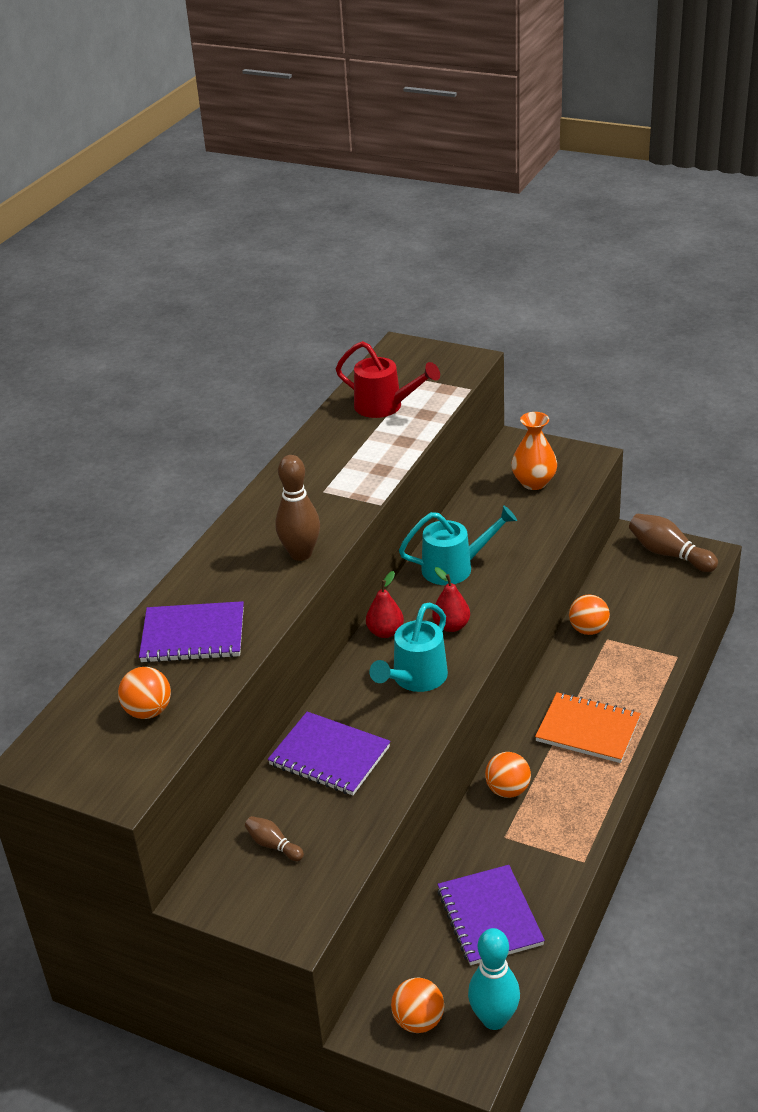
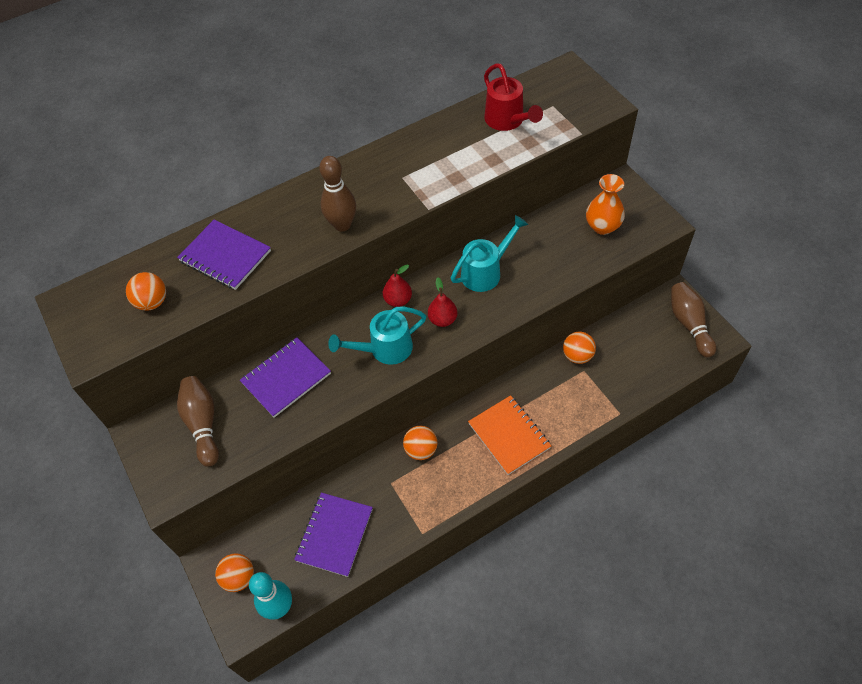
camera: 35 degrees right, 20 degrees up
brown bowling pin [245,816,304,861] -> brown bowling pin [177,376,219,467], size x1.91
purple notebook [268,711,391,795] -> purple notebook turned 75 degrees clockwise [240,337,331,418]
turquoise watering can [399,506,517,585] -> turquoise watering can turned 60 degrees counterclockwise [451,215,528,292]

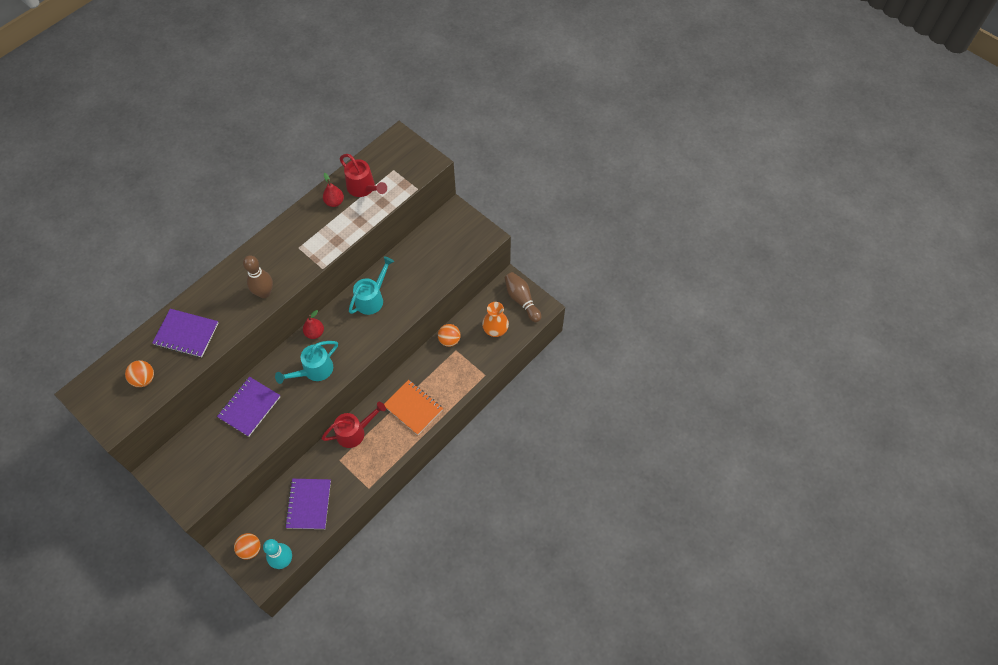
camera: 20 degrees left, 5 degrees up
brown bowling pin [177,376,219,467] -> none
orange ball [403,426,437,460] -> red watering can [321,402,386,448]
red pear [428,278,457,327] -> red pear moved to [323,173,344,207]
orange vase [586,174,625,235] -> orange vase moved to [482,302,509,337]

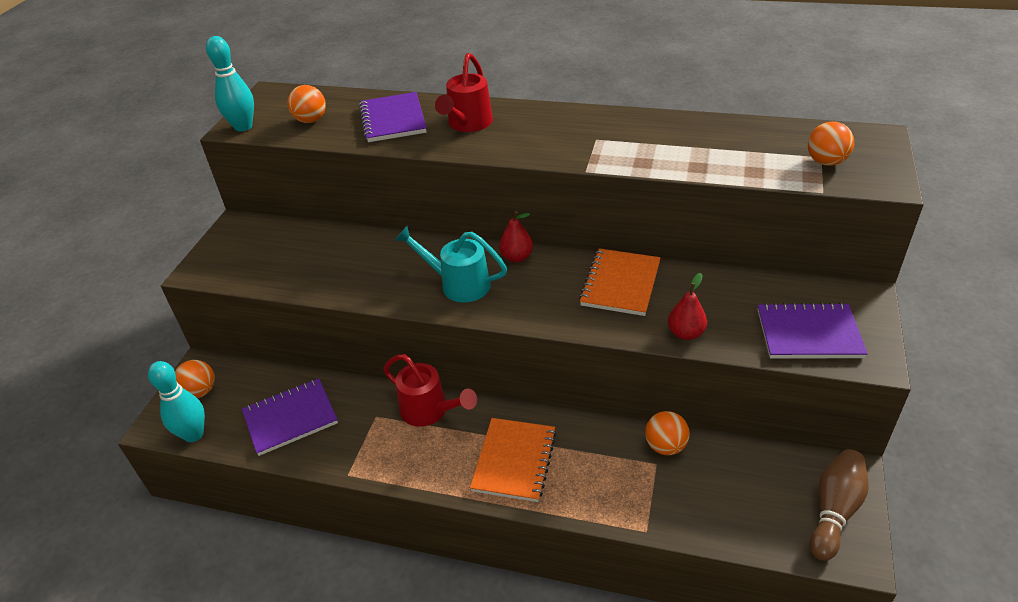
camera: 65 degrees right, 20 degrees down
purple notebook [217,377,280,437] -> purple notebook moved to [758,302,868,359]
brown bowling pin [243,255,273,298] -> none
red pear [323,173,344,207] -> red pear moved to [668,273,707,340]
red watering can [340,154,387,197] -> red watering can moved to [435,53,493,132]
turquoise watering can [349,256,394,315] -> orange notebook [579,248,661,316]
orange vase [482,302,509,337] -> none
none -> turquoise bowling pin [206,36,254,132]
none -> orange ball [808,122,854,166]

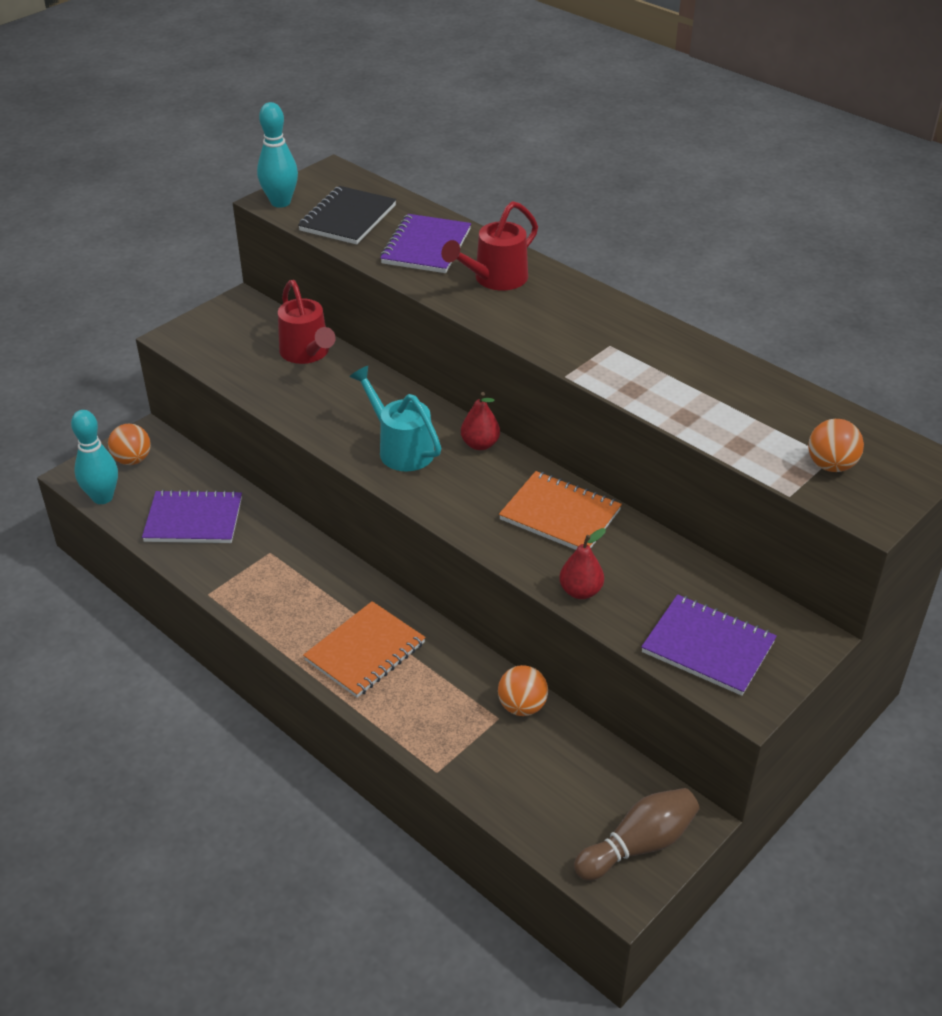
camera: 25 degrees right, 0 degrees up
orange ball [287,85,326,123] -> black notebook [298,186,396,245]
red watering can [383,354,477,427] -> red watering can moved to [278,280,336,364]
orange notebook [579,248,661,316] -> orange notebook turned 75 degrees clockwise [499,471,622,550]

